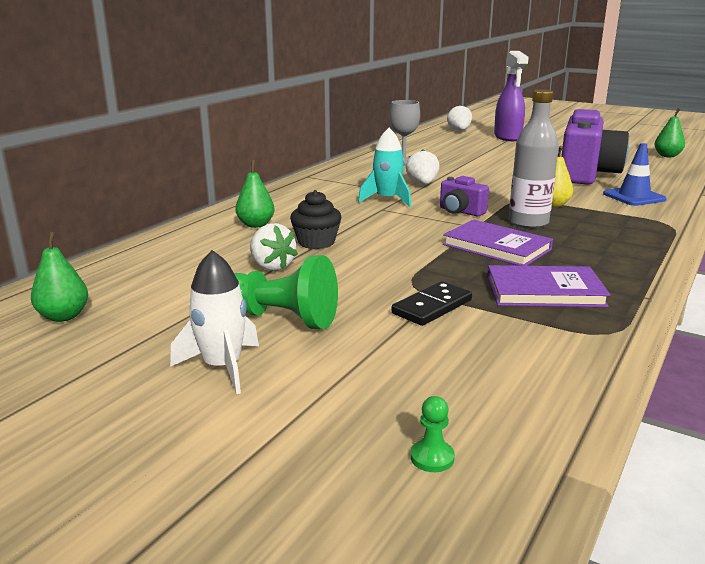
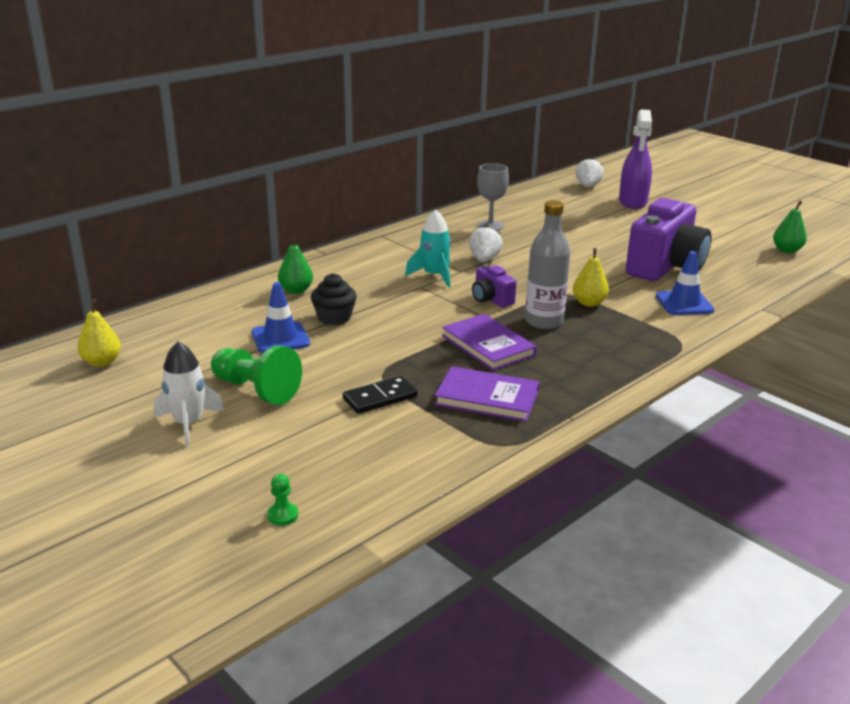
camera: 15 degrees right, 5 degrees up
green pear [31,232,88,322] -> yellow pear [78,300,121,367]
white strawberry [250,223,298,271] -> blue traffic cone [252,282,310,353]

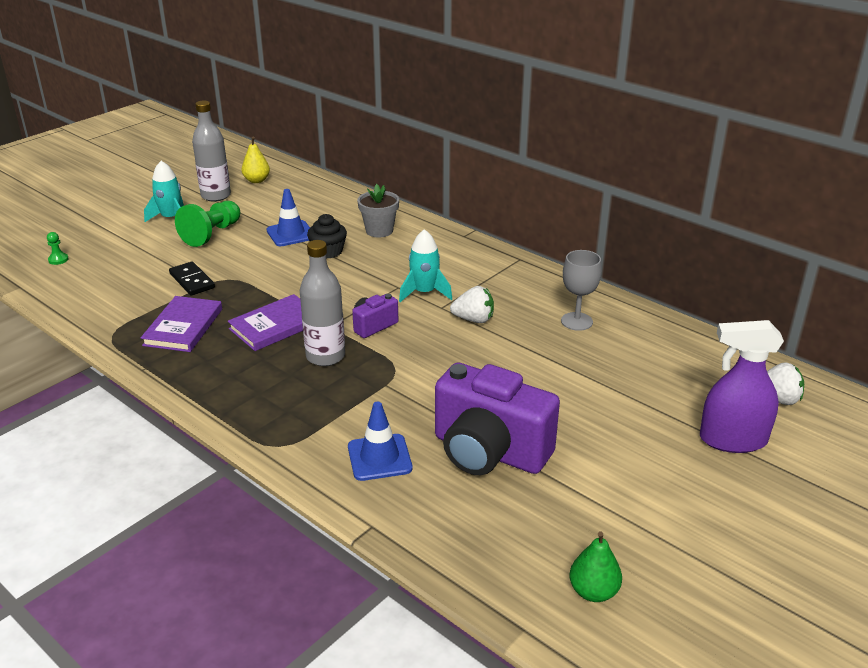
camera: 85 degrees right, 5 degrees up
white rocket [154,341,224,447] -> turquoise rocket [144,161,184,222]
green pear [278,235,313,294] -> grey flower pot [357,184,399,238]
yellow pear [573,248,609,307] -> none
none -> grey bottle [192,100,231,202]

